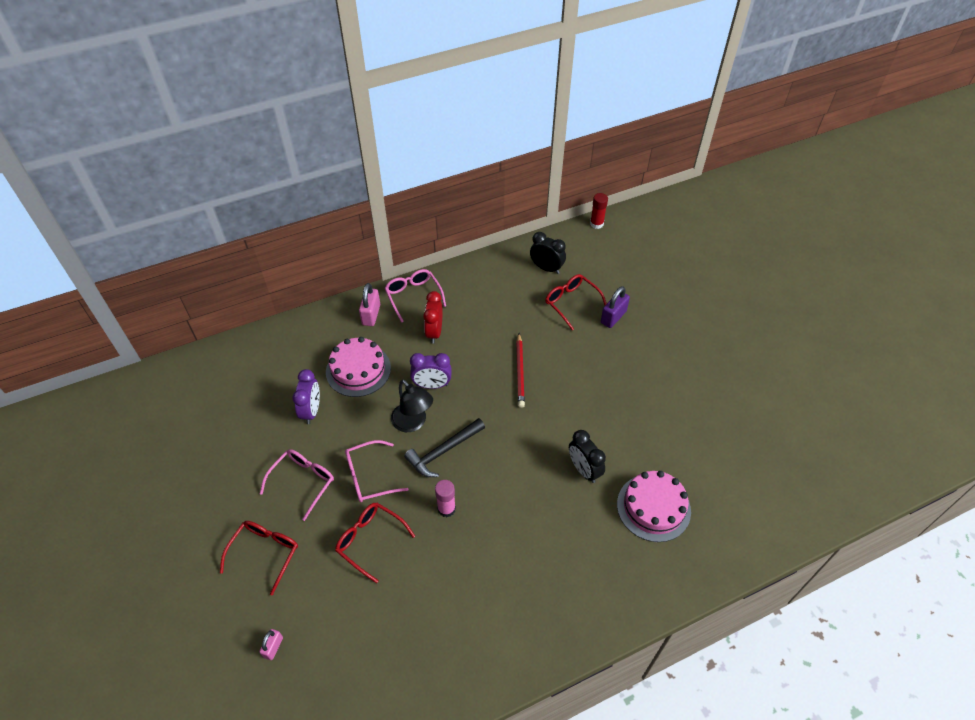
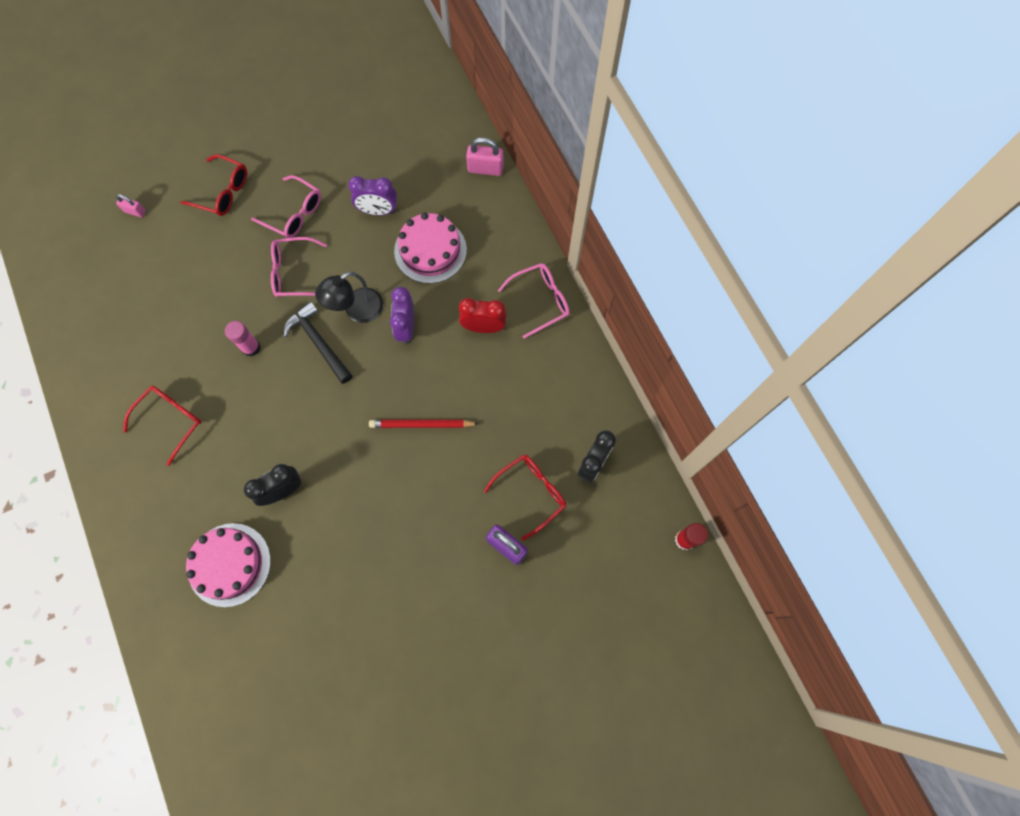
camera: 90 degrees right, 20 degrees up
red glasses [335,503,415,583] -> red glasses moved to [123,386,202,466]
pink glasses [345,440,408,502] -> pink glasses turned 75 degrees counterclockwise [271,237,327,297]
pink padlock [359,283,380,326] -> pink padlock moved to [466,137,504,176]

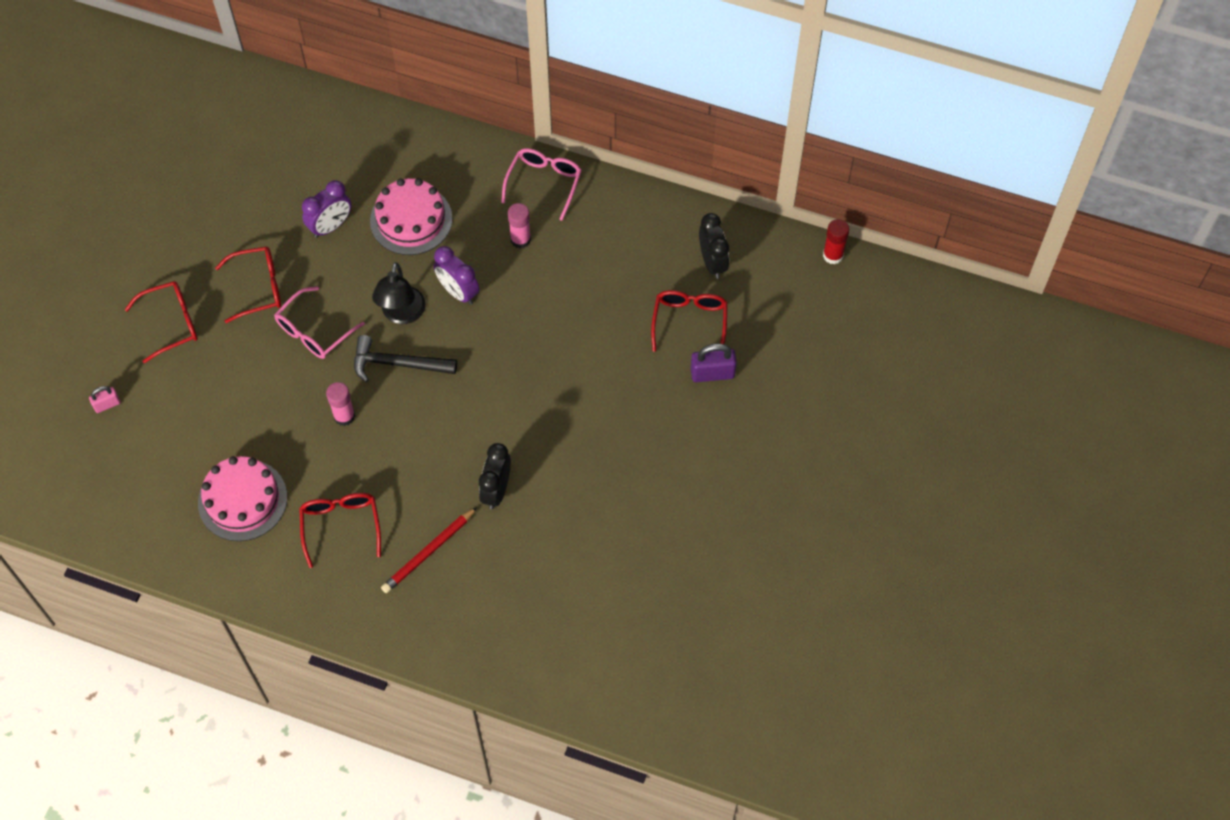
camera: 45 degrees left, 10 degrees down
pink cake [186,523,271,607] -> pink cake moved to [198,456,287,541]
pink glasses [251,175,321,238] -> red glasses [215,247,281,323]
red pencil [369,420,479,428] -> red pencil moved to [381,507,477,593]
red clock [459,298,507,333] -> pink glue stick [508,203,531,248]
pink padlock [466,137,504,176] -> none

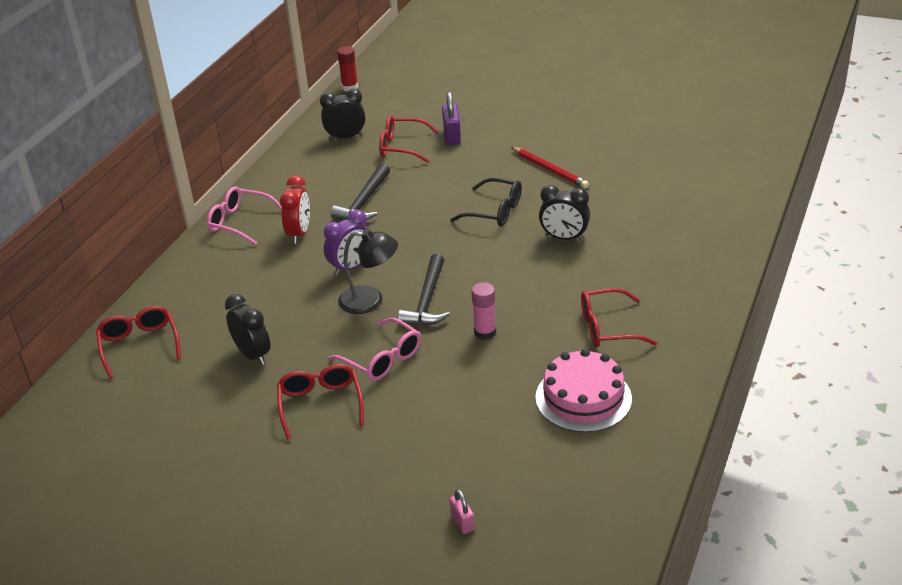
camera: 85 degrees left, 25 degrees down
red glasses [125,281,198,363] -> red glasses moved to [96,306,181,378]
purple clock [302,180,351,238] -> black clock [225,294,270,365]
pink cake [370,178,453,255] -> none
red pencil [381,507,477,593] -> red pencil moved to [511,147,589,189]
pink glue stick [508,203,531,248] -> red clock [280,175,310,243]
none -> black hammer [331,163,390,220]
none -> black glasses [450,178,522,226]

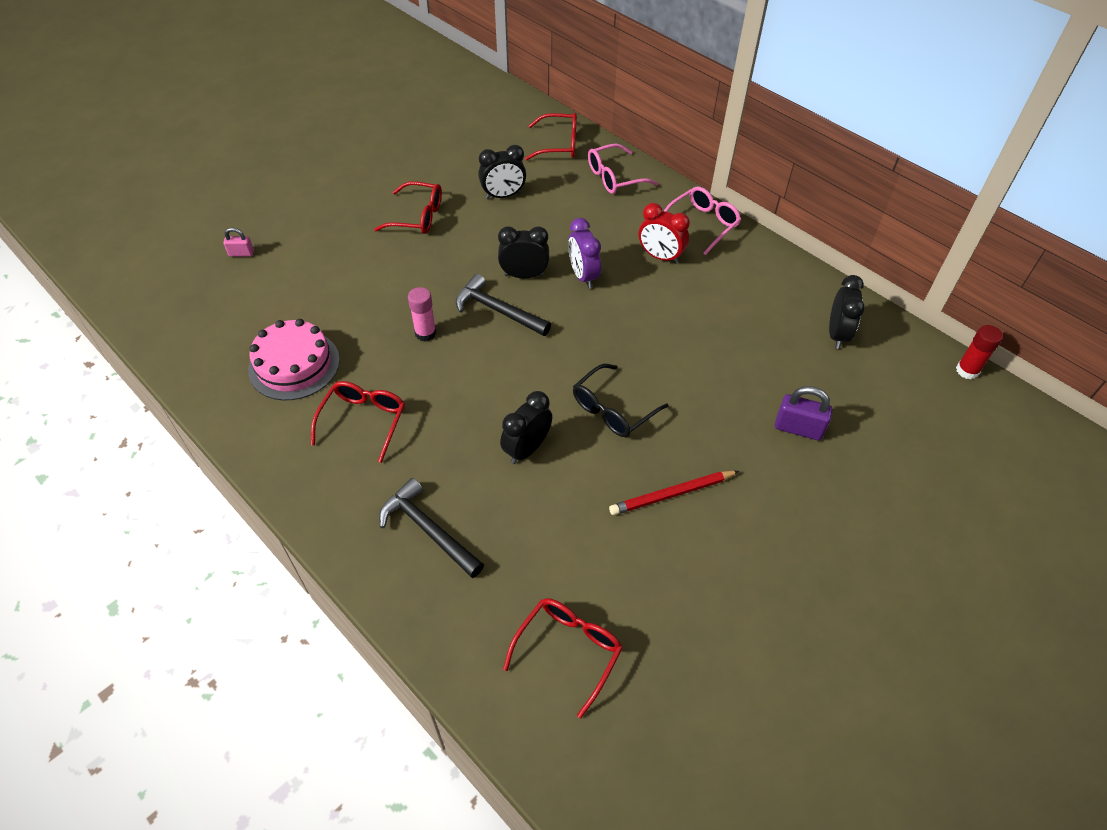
camera: 110 degrees right, 15 degrees up
pink glasses [328,318,421,381] -> pink glasses moved to [588,144,658,194]
black hammer [331,163,390,220] -> black hammer moved to [379,478,484,578]
black lamp [338,229,398,314] -> black clock [498,226,549,278]
red glasses [379,115,439,163] -> red glasses moved to [503,598,623,718]

